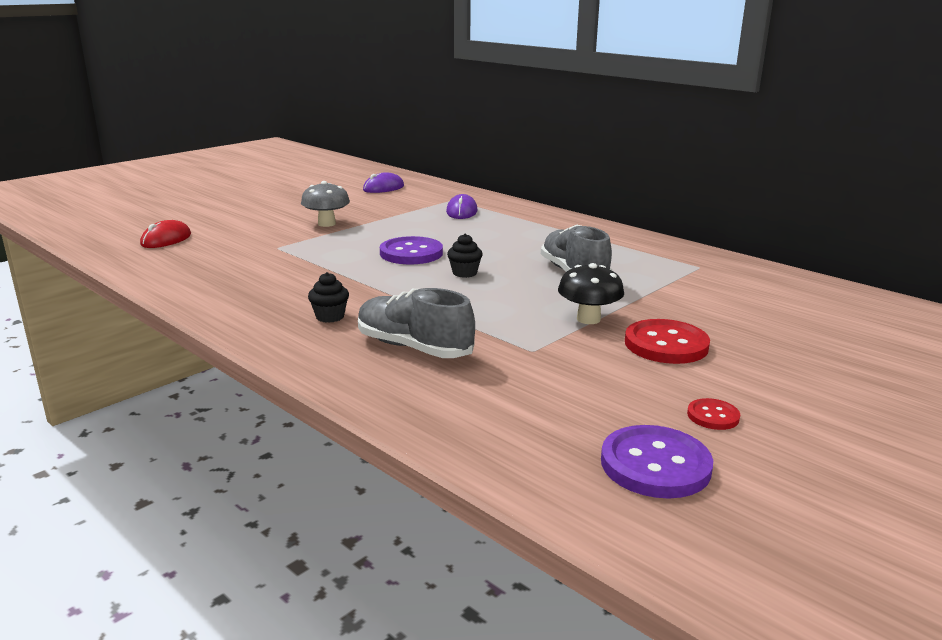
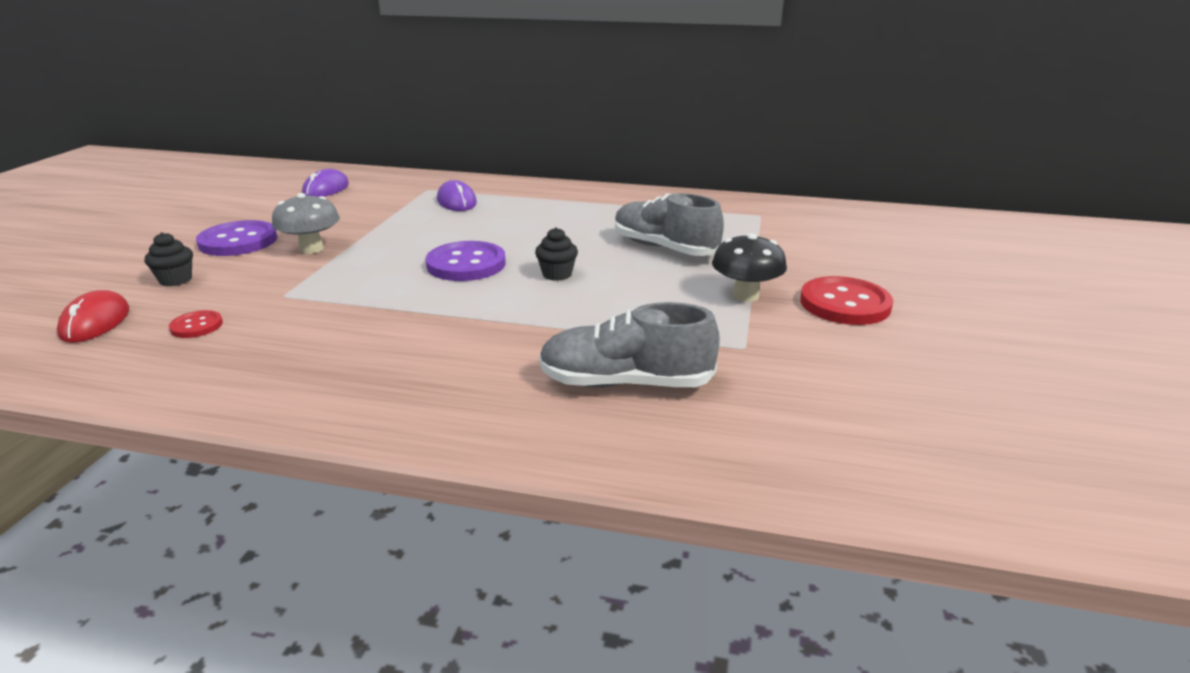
camera: 30 degrees left, 5 degrees up
black cupcake [308,272,349,323] -> black cupcake moved to [145,232,193,286]
purple button [601,425,713,498] -> purple button moved to [196,220,277,256]
red button [687,398,740,430] -> red button moved to [169,310,223,338]

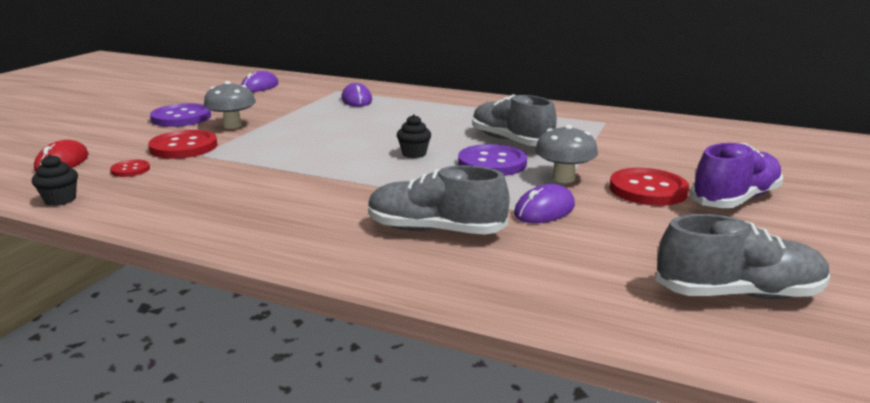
camera: 10 degrees right, 5 degrees down
black cupcake [145,232,193,286] -> black cupcake moved to [32,155,78,206]
purple button [426,241,506,281] -> purple button moved to [458,144,527,176]
black mushroom [712,233,787,302] -> grey mushroom [535,125,598,183]
none -> red button [148,130,217,159]
none -> purple mouse [514,184,575,223]
none -> grey shoe [656,214,830,299]
none -> purple shoe [690,143,783,208]

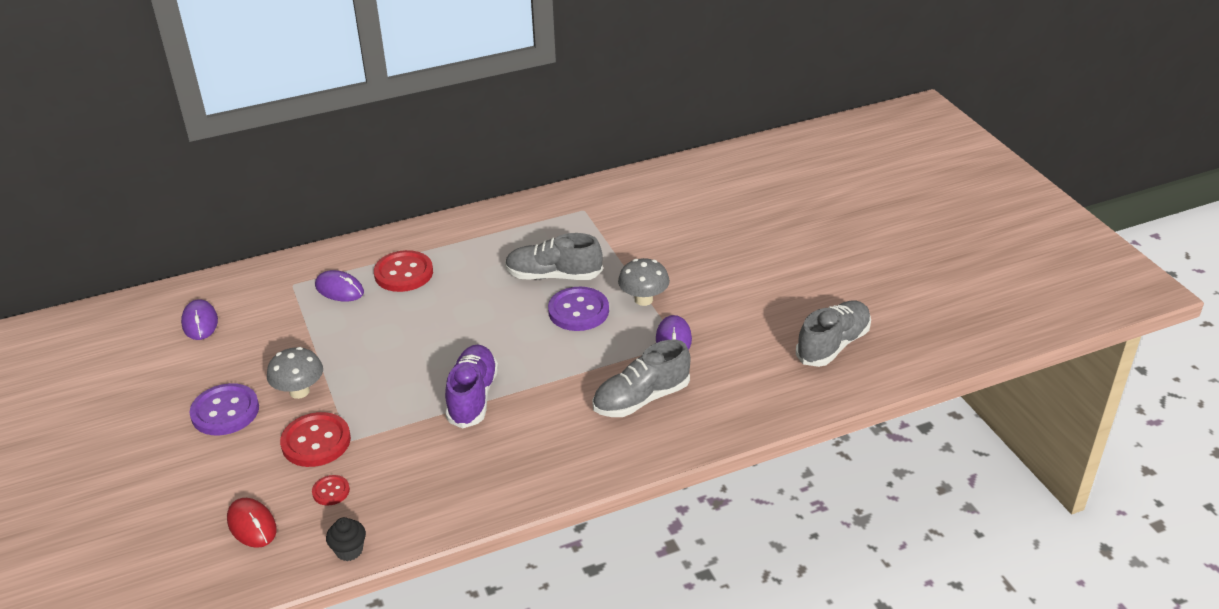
camera: 45 degrees left, 15 degrees up
black cupcake [397,115,431,158] -> none
red button [610,168,689,206] -> red button moved to [374,250,433,292]
purple shoe [690,143,783,208] -> purple shoe moved to [445,345,498,429]

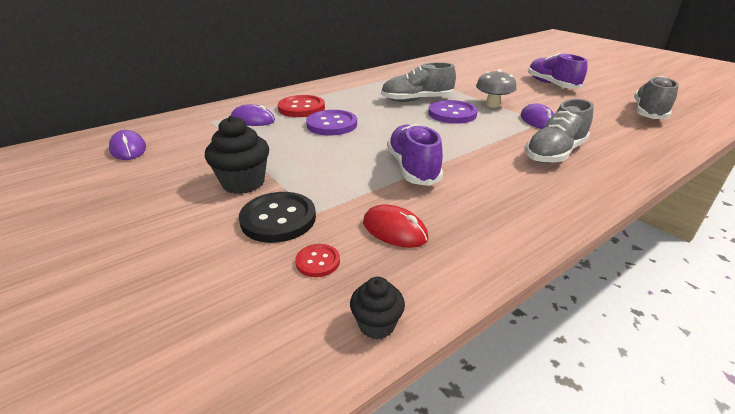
camera: 15 degrees left, 5 degrees down
purple button [190,383,259,435] -> purple button moved to [306,110,357,135]
red mouse [227,498,277,548] -> red mouse moved to [363,205,428,248]
grey mushroom [267,347,323,399] -> black cupcake [205,116,269,194]
red button [280,412,351,467] -> black button [239,192,316,243]
none -> purple shoe [528,53,587,89]

